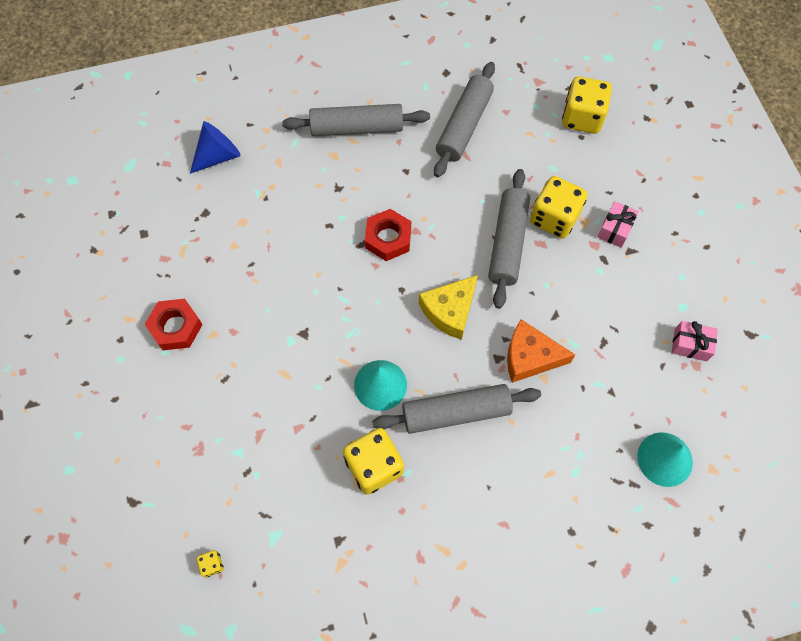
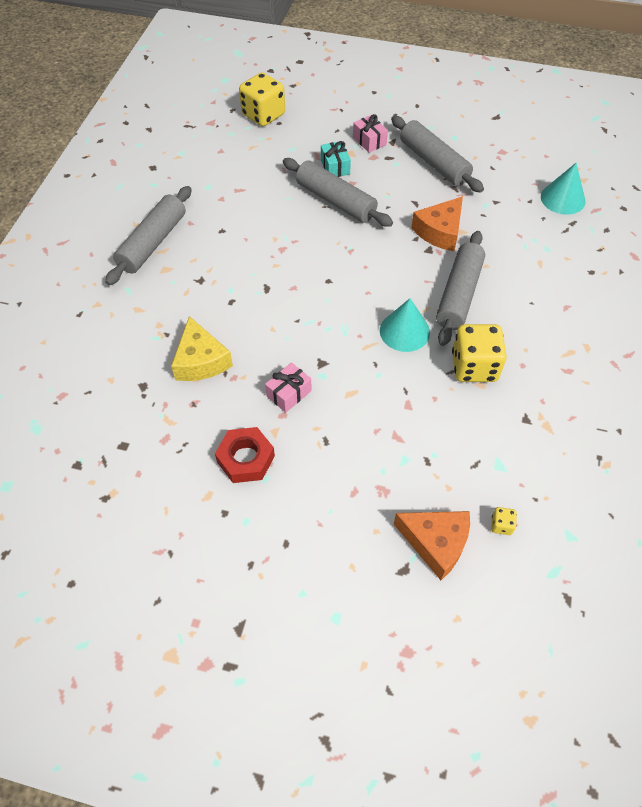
camera: 60 degrees left, 10 degrees down
blue cone [190,121,241,174] -> none
red nut [365,209,411,261] -> none
yellow cheese [419,275,478,340] -> yellow cheese moved to [171,316,233,381]
grey rolling pin [434,62,495,177] -> grey rolling pin moved to [391,116,484,193]
yellow dice [530,176,587,239] -> turquoise gift [321,141,351,177]
pink gift [672,321,718,361] -> pink gift moved to [265,362,312,413]
none -> orange cheese [394,511,470,580]

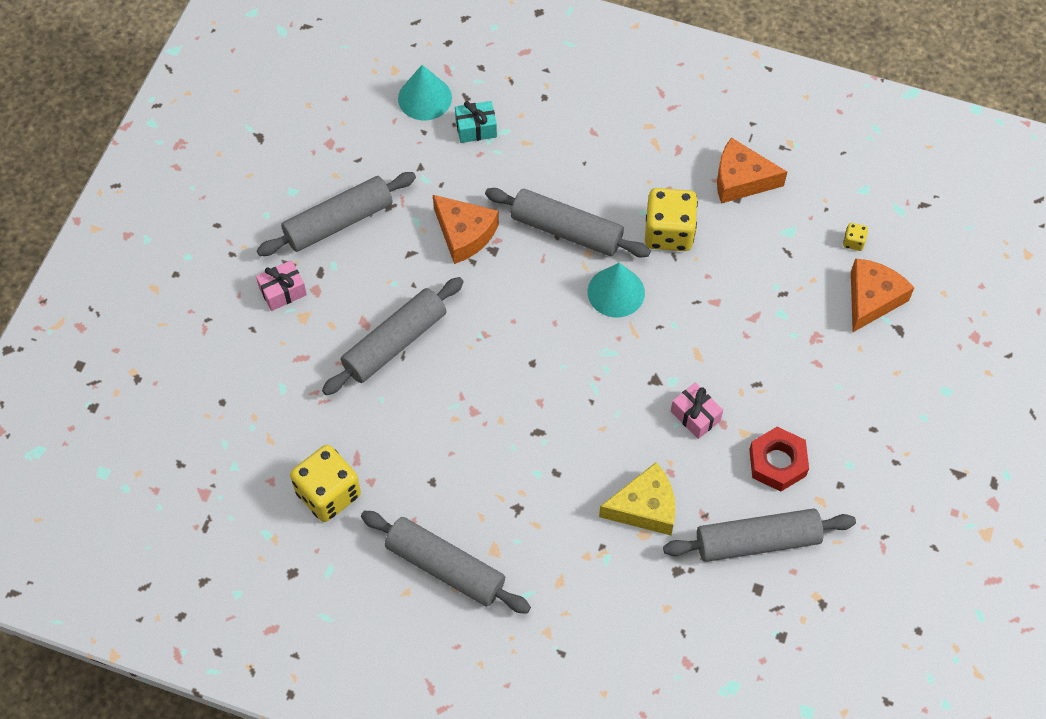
camera: 85 degrees left, 5 degrees up
yellow dice [239,72,285,126] -> yellow dice moved to [290,445,361,522]
turquoise gift [321,141,351,177] -> turquoise gift moved to [455,101,497,143]
none -> grey rolling pin [663,509,856,562]
none -> orange cheese [717,138,787,204]

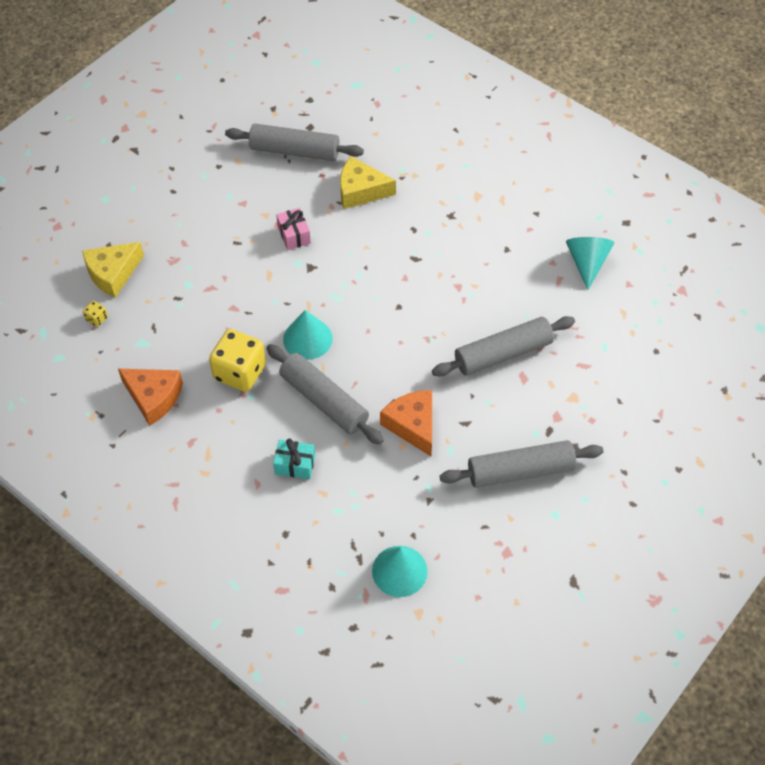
camera: 160 degrees left, 5 degrees down
pink gift [256,260,307,311] -> none
yellow dice [290,445,361,522] -> turquoise cone [566,237,614,290]
grey rolling pin [361,511,531,614] -> none
turquoise gift [455,101,497,143] -> turquoise gift moved to [273,438,315,479]
red nut [749,427,809,492] -> none
orange cheese [851,258,914,332] -> yellow cheese [82,242,144,298]

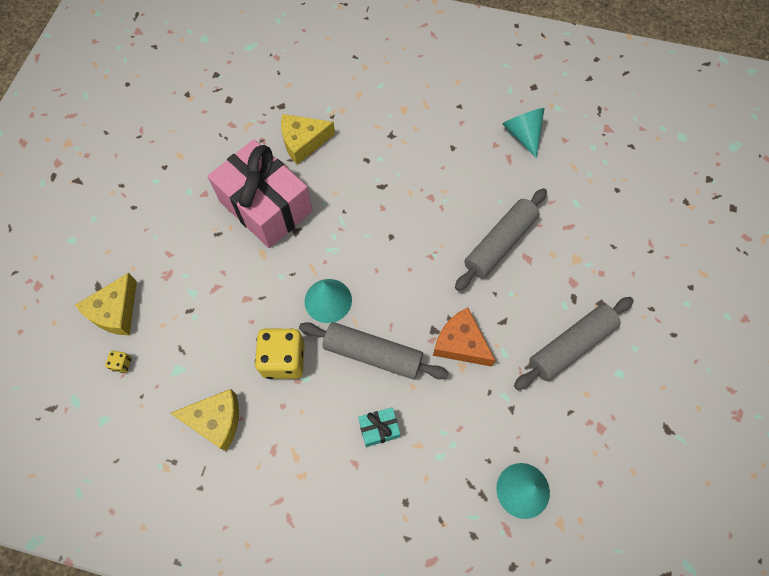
camera: 25 degrees left, 10 degrees up
orange cheese [118,369,183,426] -> yellow cheese [170,389,239,451]
grey rolling pin [225,124,364,161] -> none
pink gift [276,208,311,250] -> pink gift [208,139,313,248], size x2.49

